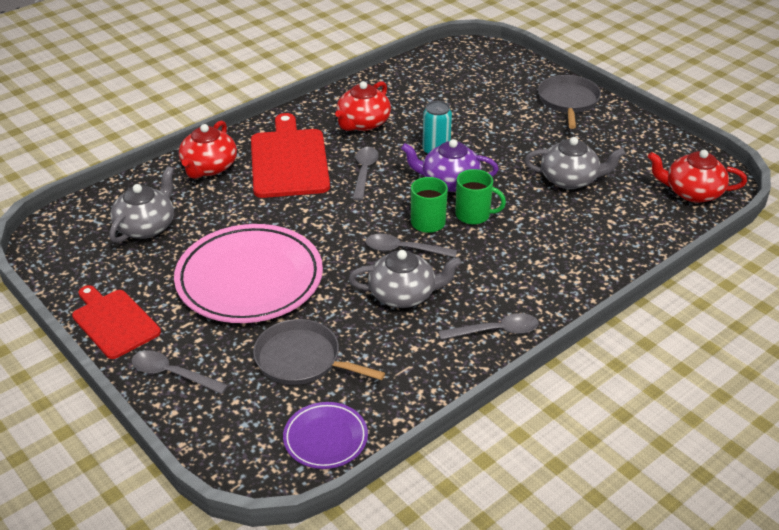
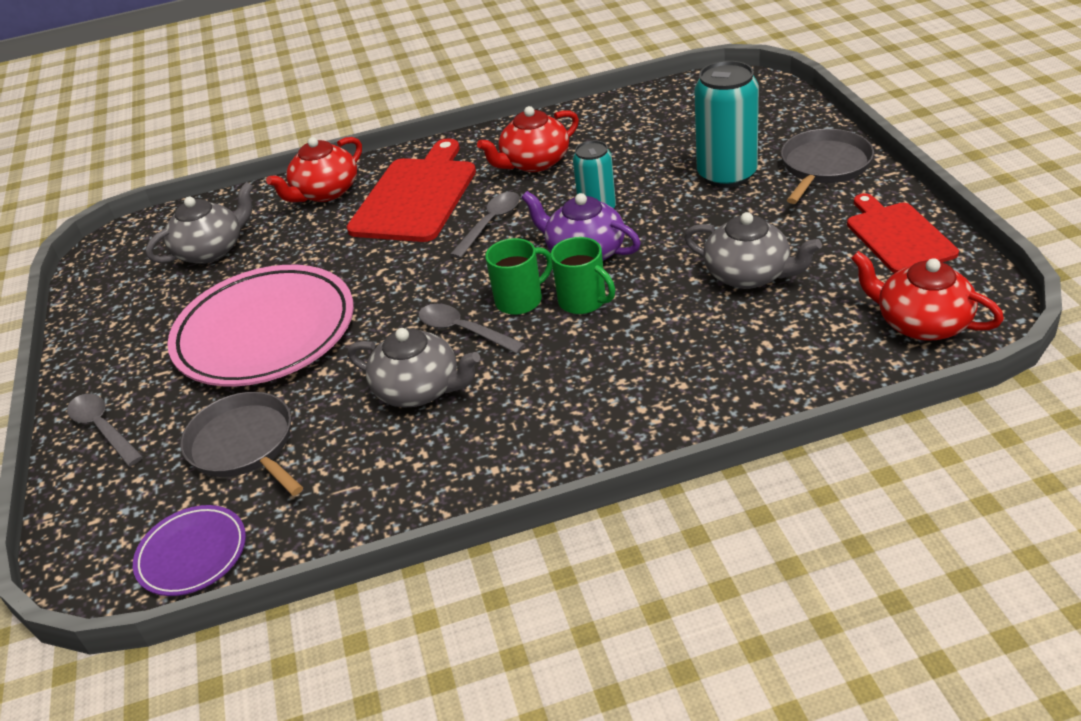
camera: 30 degrees right, 0 degrees up
red cutting board [72,285,161,359] -> red cutting board moved to [847,193,959,273]
grey spoon [439,313,539,340] -> none
none -> turquoise can [694,61,759,188]

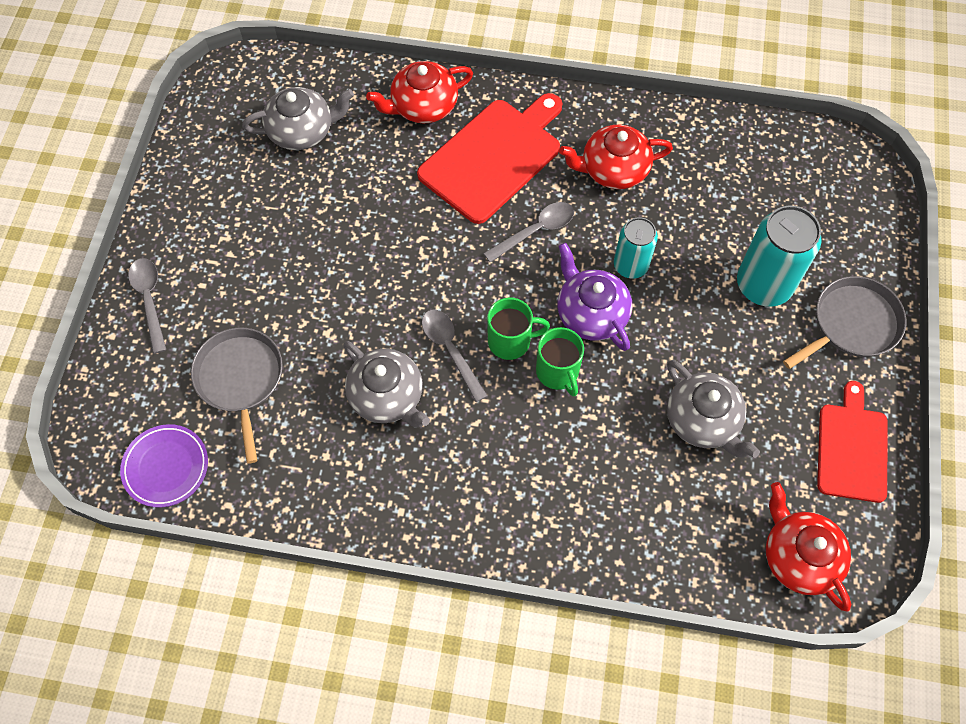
camera: 20 degrees right, 25 degrees up
pink plate [167,265,354,387] -> none

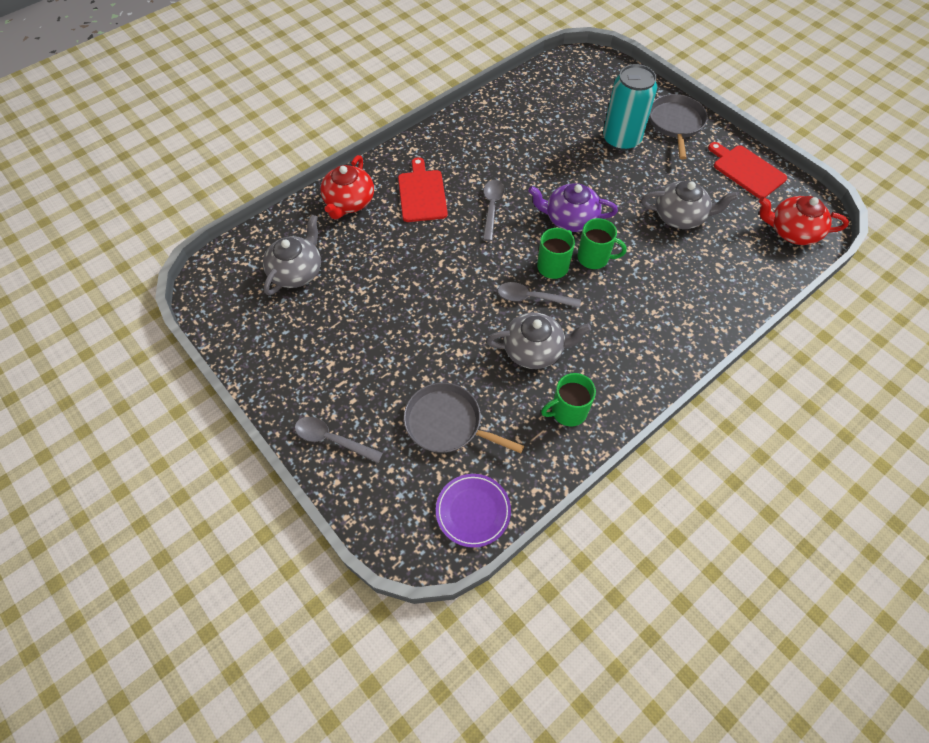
camera: 50 degrees left, 5 degrees down
red cutting board [417,93,562,224] -> red cutting board [398,157,448,222], size x0.66
red teapot [559,125,673,189] -> none
turquoise can [614,217,658,279] -> none
none -> green mug [541,373,596,427]

